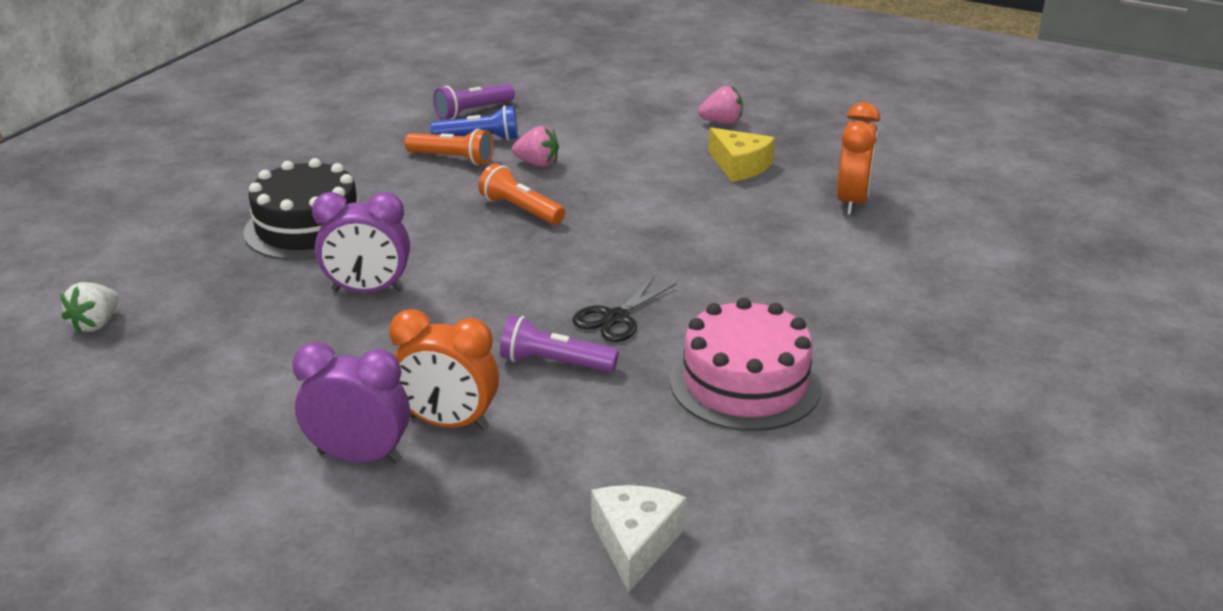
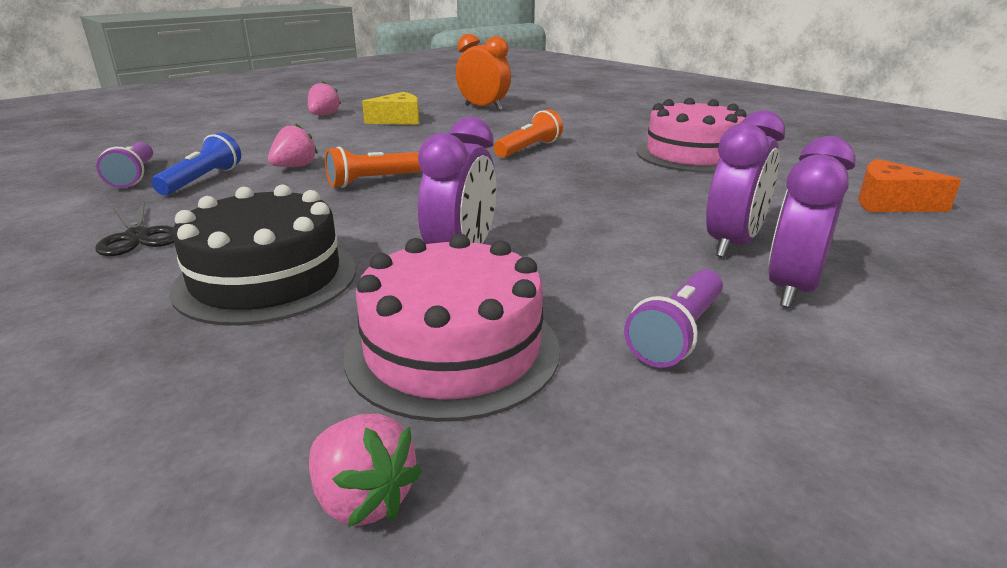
camera: 70 degrees left, 5 degrees down
white strawberry [60,282,119,333] -> pink strawberry [309,414,422,527]
orange clock [389,309,499,430] -> purple clock [706,110,786,258]
orange flashlight [405,129,494,165] -> orange flashlight moved to [494,109,563,158]
purple flashlight [500,315,619,372] -> purple flashlight moved to [624,269,723,368]
black scissors [573,276,676,342] -> black scissors moved to [95,202,174,256]
white cheese [591,485,687,592] -> orange cheese [858,159,961,212]
none -> pink cake [344,233,560,422]

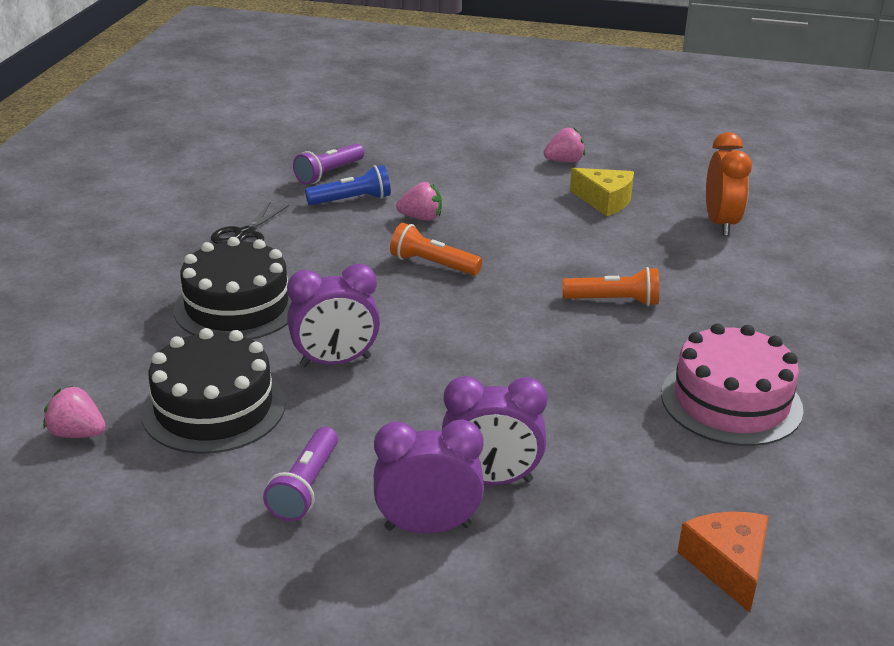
camera: 55 degrees right, 5 degrees up
pink strawberry [309,414,422,527] -> pink strawberry turned 105 degrees clockwise [43,386,106,438]
pink cake [344,233,560,422] -> black cake [141,328,286,454]
purple flashlight [624,269,723,368] -> purple flashlight turned 75 degrees counterclockwise [263,427,338,521]

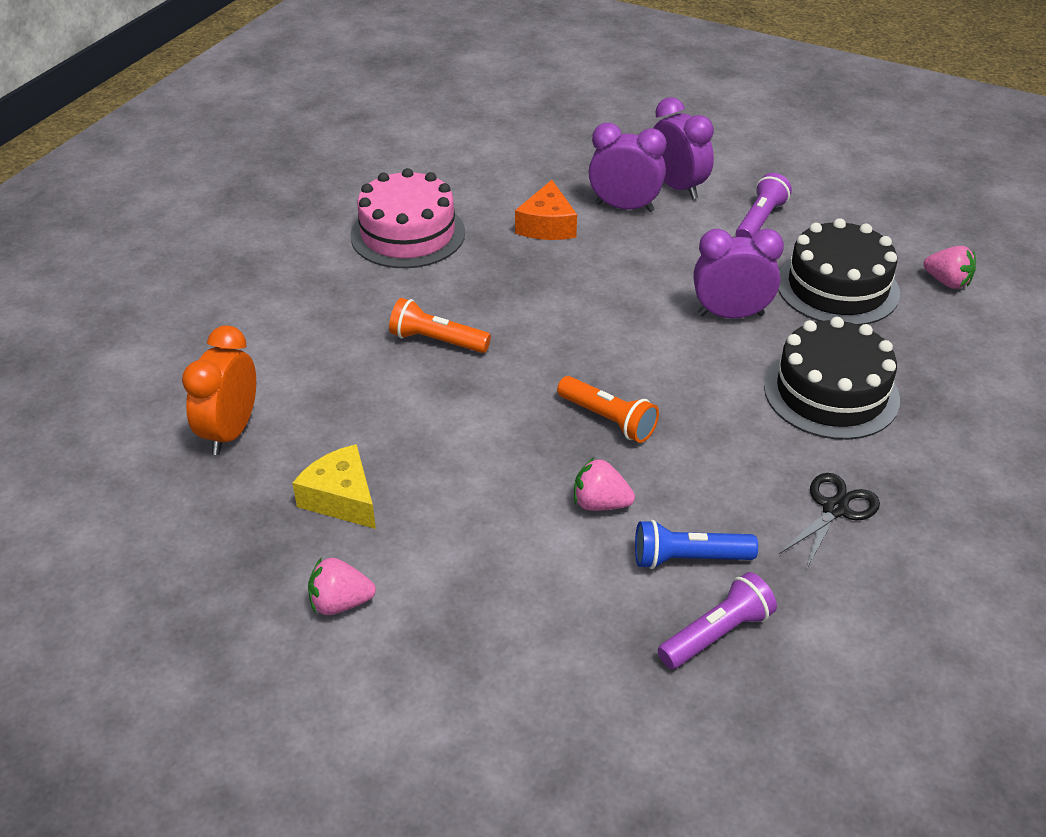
camera: 165 degrees left, 10 degrees up
purple clock [374,420,484,533] -> purple clock turned 135 degrees counterclockwise [654,97,714,199]
orange cheese [677,511,768,613] -> orange cheese moved to [515,180,577,240]

